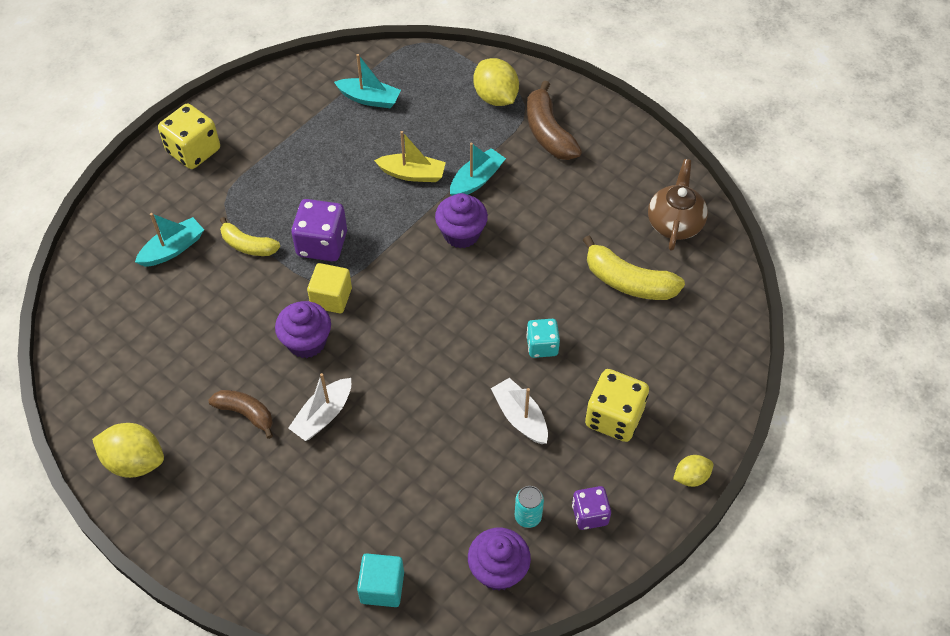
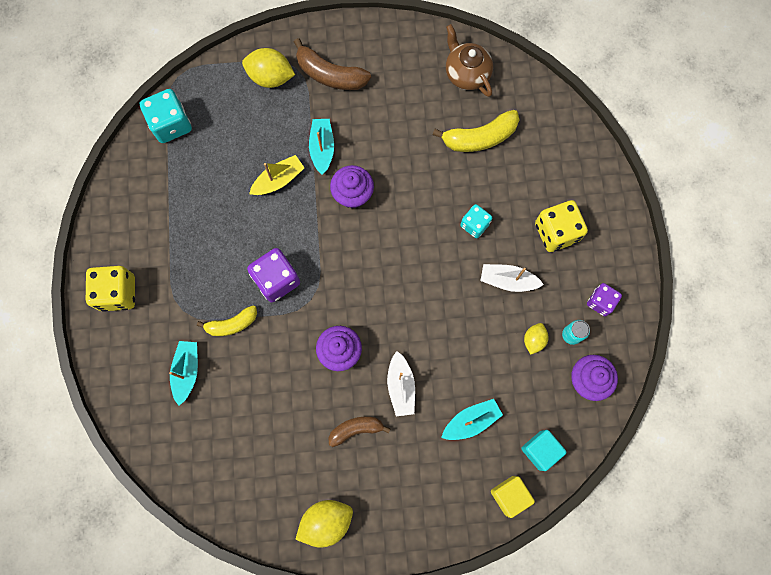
camera: 45 degrees left, 20 degrees up
yellow cube [307,263,352,313] -> yellow cube moved to [491,476,535,518]
turquoise boat [334,54,401,108] -> turquoise boat moved to [441,399,503,440]
yellow lemon [673,455,713,487] -> yellow lemon moved to [524,323,549,355]
none -> turquoise dice [140,89,192,143]

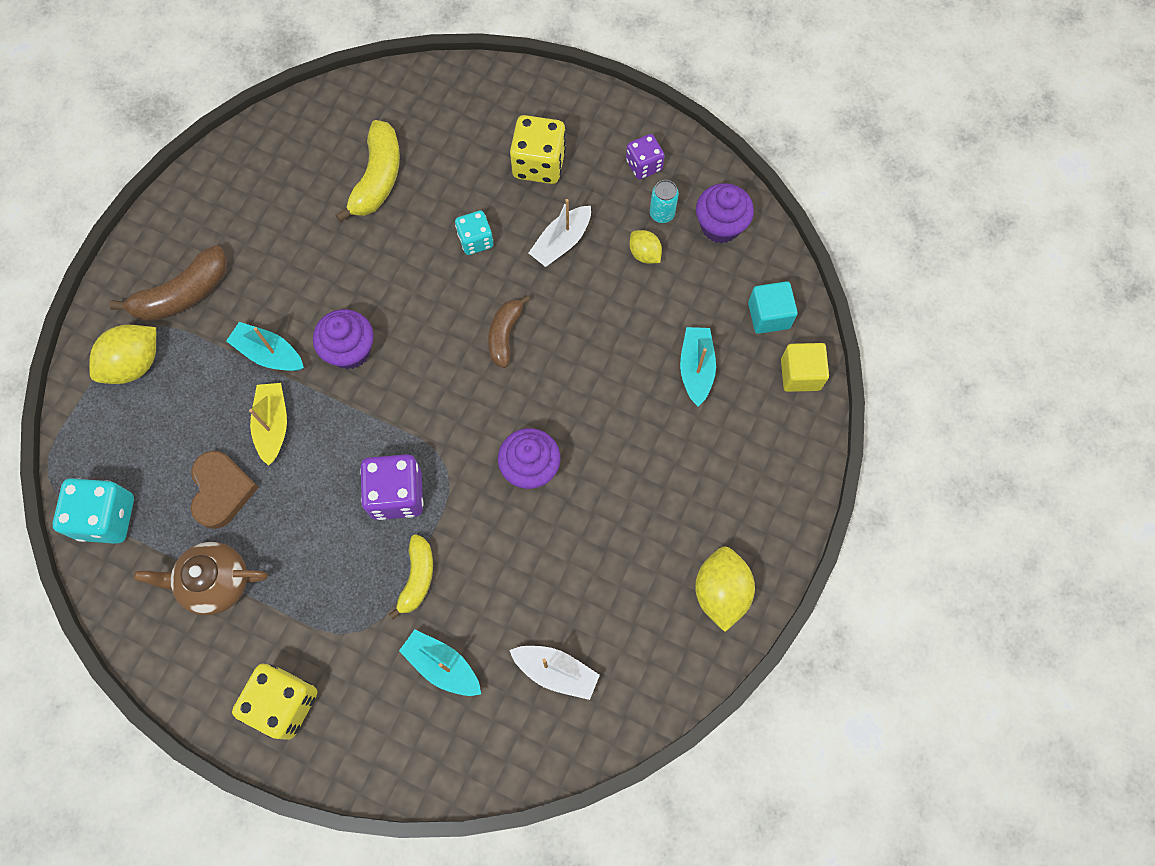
camera: 60 degrees left, 5 degrees down
brown banana [328,417,391,447] -> brown banana moved to [488,295,530,368]
white boat [387,351,415,416] -> white boat moved to [509,646,600,700]
brown teapot [446,24,493,97] -> brown teapot moved to [133,542,268,615]
none -> brown heart [190,451,259,529]

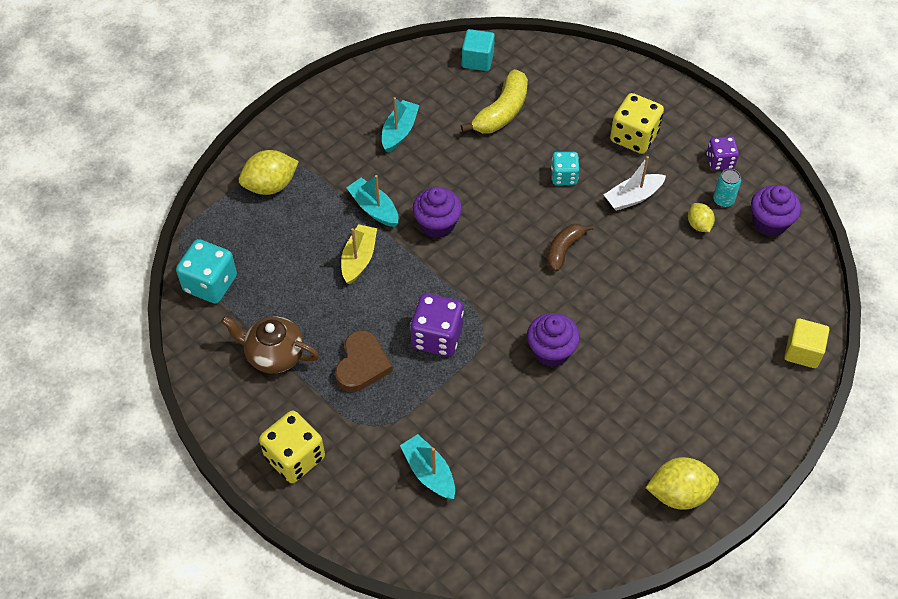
camera: 20 degrees right, 15 degrees down
brown banana [109,245,227,322] -> none
brown heart [190,451,259,529] -> brown heart moved to [335,330,393,392]
yellow banana [389,534,433,620] -> none
white boat [509,646,600,700] -> none
turquoise boat [680,327,716,406] -> turquoise boat moved to [382,97,419,153]
yellow lemon [695,546,755,632] -> yellow lemon turned 60 degrees clockwise [646,457,719,510]
turquoise cube [748,281,798,334] -> turquoise cube moved to [462,29,495,71]

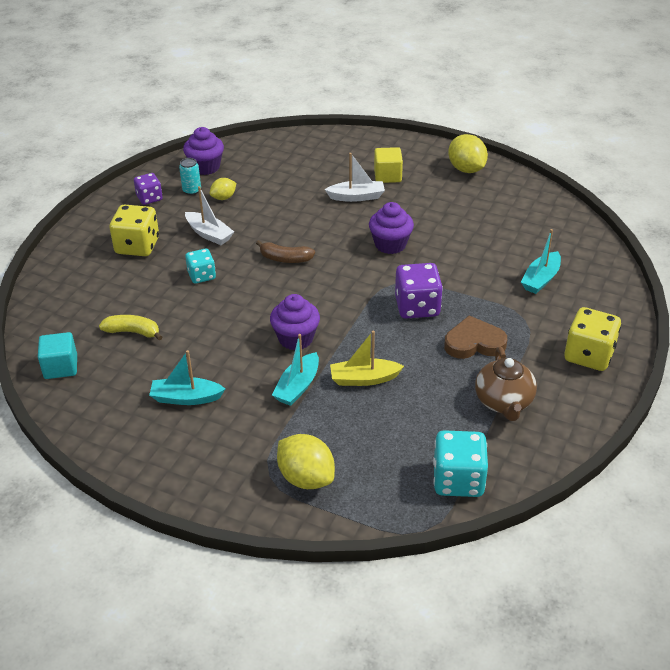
camera: 110 degrees left, 15 degrees down
yellow banana [461,69,528,133] -> yellow banana [99,315,162,341], size x0.65
yellow cube [784,318,829,368] -> yellow cube moved to [374,147,403,183]
none -> white boat [325,153,385,202]

